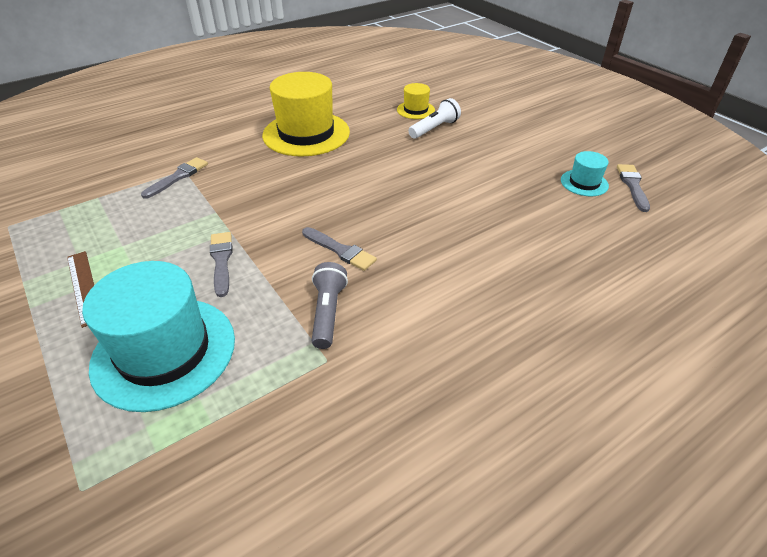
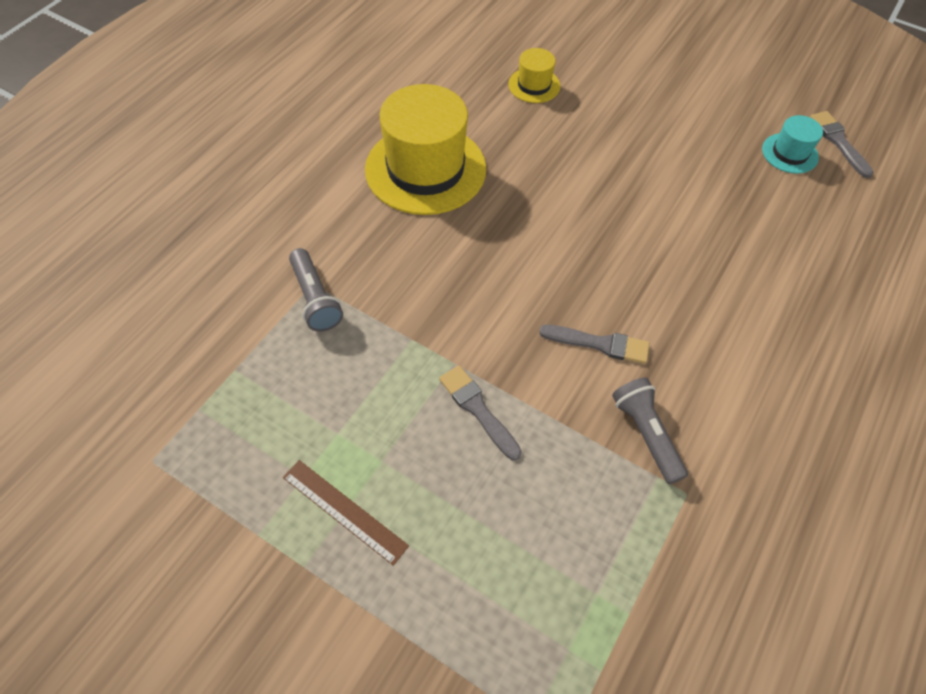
camera: 25 degrees left, 15 degrees up
turquoise hat [82,261,235,412] -> none
grey brush [141,157,208,199] -> grey flashlight [289,248,343,332]
white flashlight [408,98,461,139] -> none

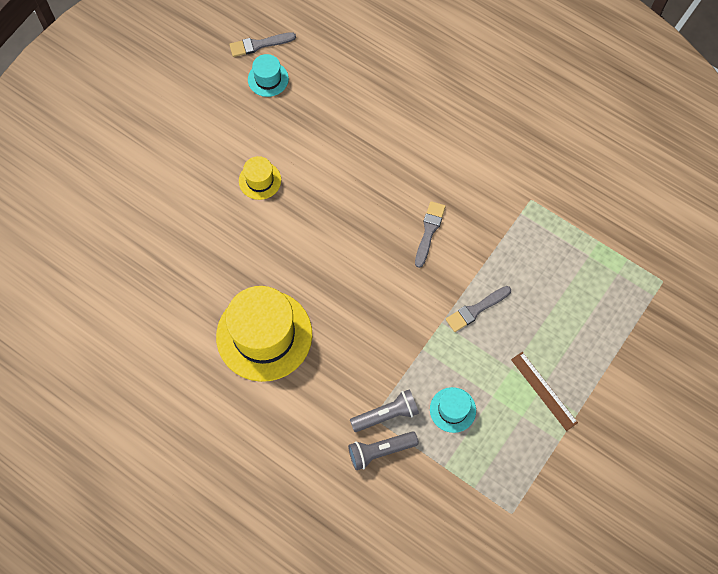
camera: 85 degrees left, 10 degrees up
brown ruler [283,460,409,566] -> brown ruler turned 75 degrees counterclockwise [511,352,578,431]
yellow hat [508,48,560,103] -> yellow hat moved to [239,156,281,200]
grey flashlight [612,377,688,484] -> grey flashlight moved to [348,431,419,470]
none -> turquoise hat [430,387,476,433]

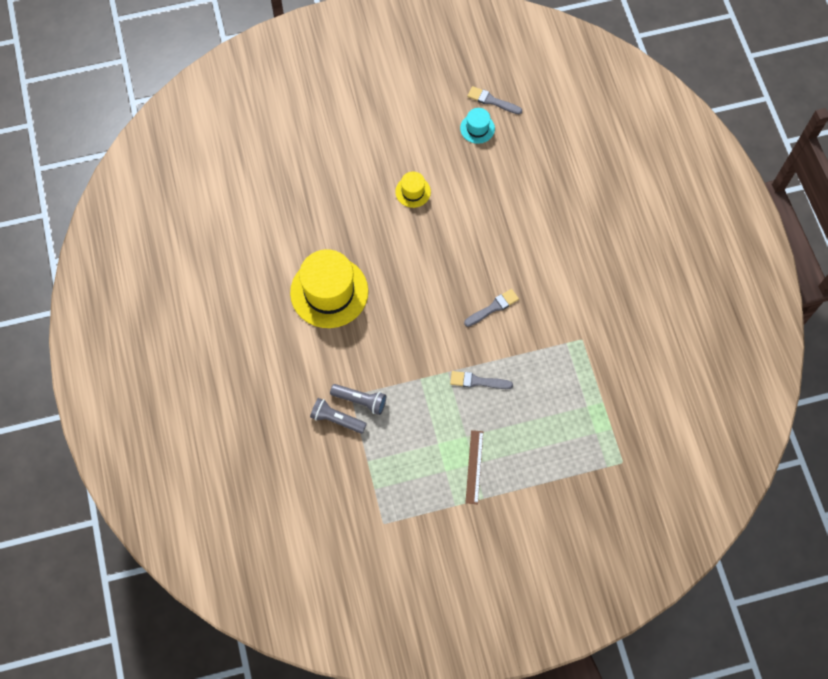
camera: 40 degrees right, 0 degrees up
turquoise hat [430,387,476,433] -> none

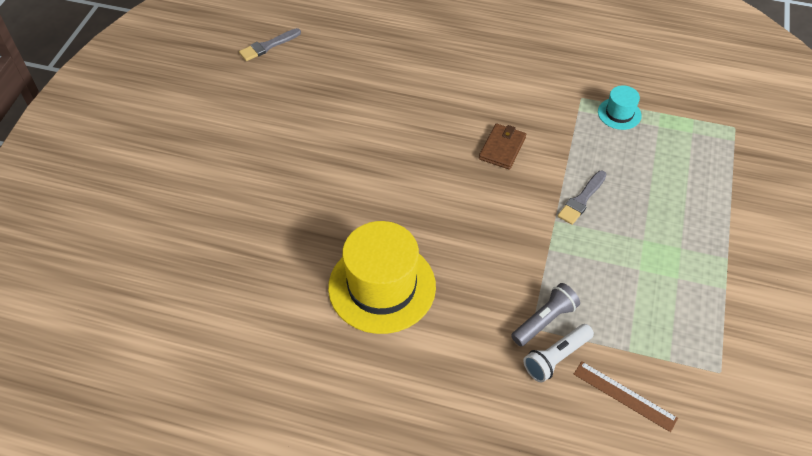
camera: 60 degrees left, 15 degrees down
grey flashlight [310,398,367,434] -> white flashlight [523,324,594,383]
yellow hat [395,171,431,208] -> none
turquoise hat [460,108,495,144] -> turquoise hat moved to [598,85,642,130]
grey brush [464,289,519,327] -> brown wallet [479,124,526,170]
brown ruler [465,430,483,504] -> brown ruler moved to [574,361,678,432]

